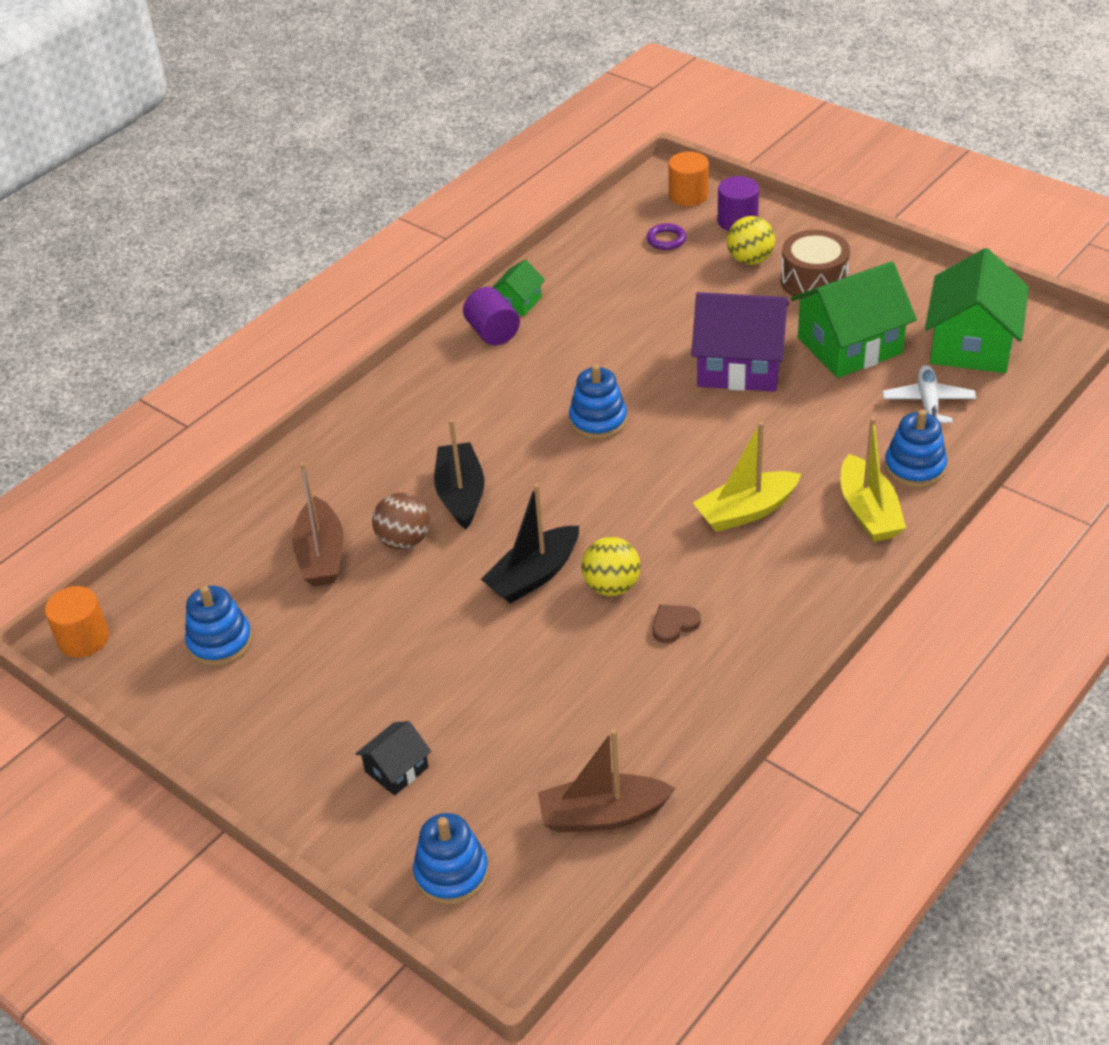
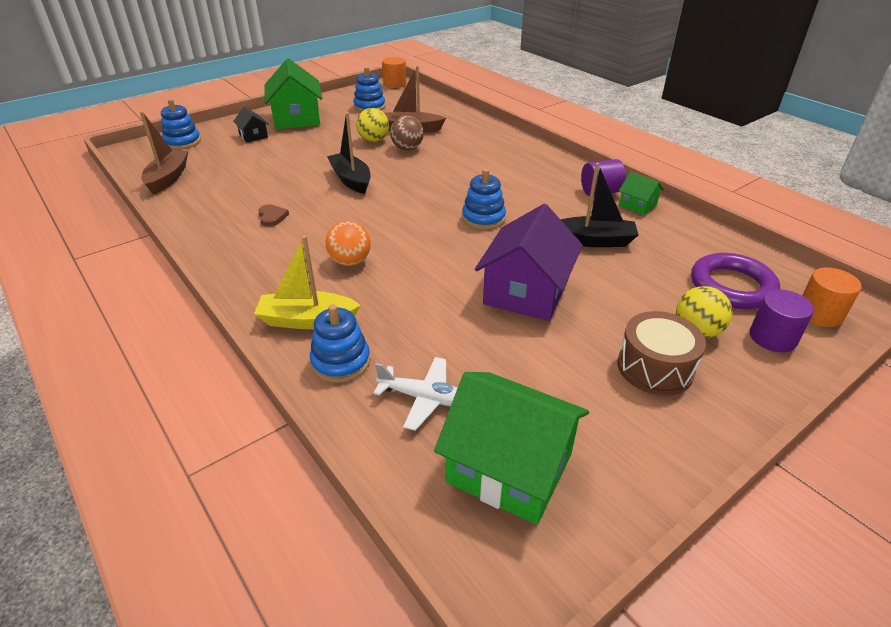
camera: 100 degrees right, 5 degrees down
black boat [434,419,484,529] -> black boat moved to [560,163,638,247]
yellow ball [581,537,641,596] -> yellow ball moved to [356,108,389,142]
purple ring [647,223,686,250] -> purple ring [691,253,780,309], size x2.10
yellow boat [693,422,801,532] -> orange ball [325,221,371,266]
green house [791,262,917,378] -> green house moved to [264,58,322,129]

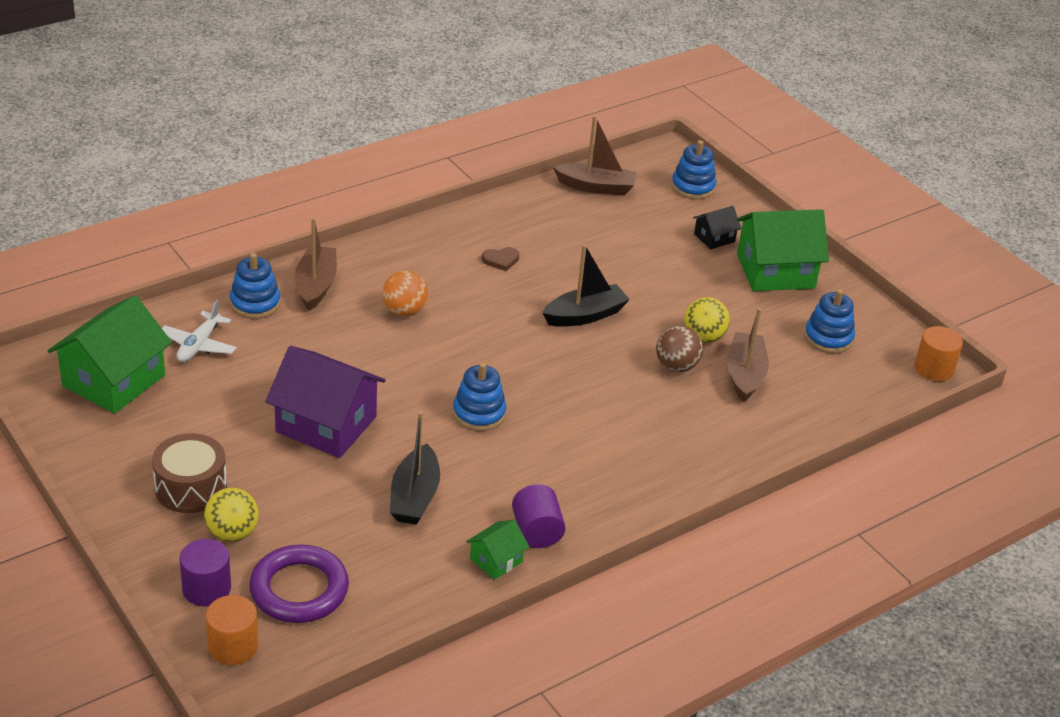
camera: 90 degrees right, 0 degrees up
yellow boat [254,235,361,329] -> brown boat [294,218,337,311]

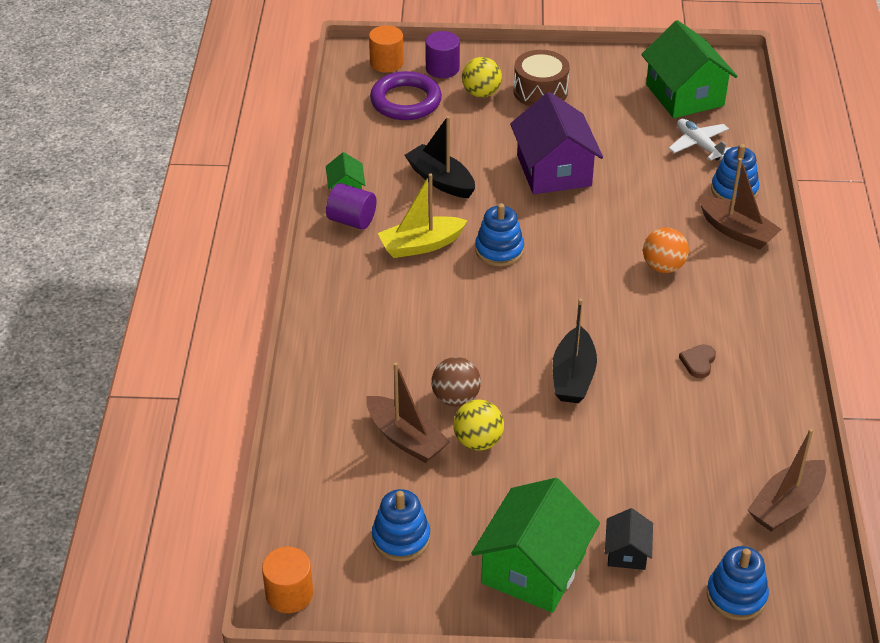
camera: 130 degrees right, 5 degrees up
purple house [265,346,386,458] -> purple house turned 75 degrees counterclockwise [510,92,603,194]
none -> yellow boat [378,173,468,258]

